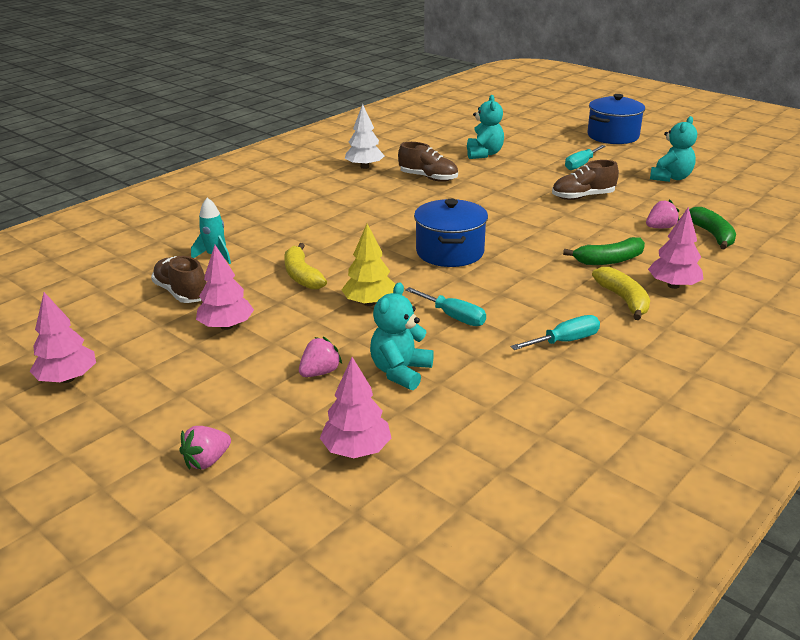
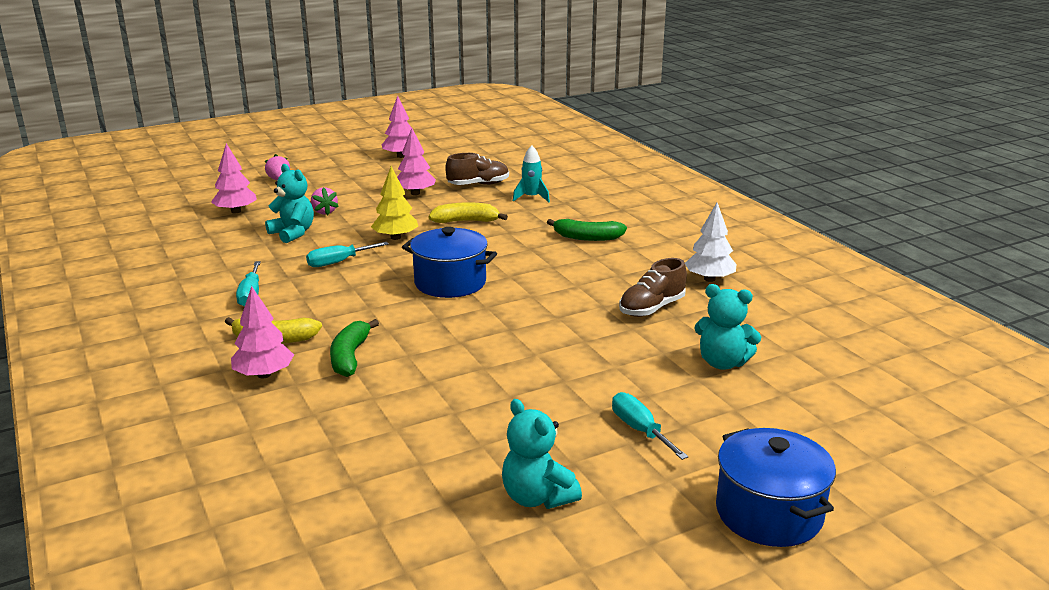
camera: 110 degrees right, 5 degrees down
brown shoe [552,160,619,200] -> none
pink strawberry [646,199,679,228] -> none
green banana [689,207,736,250] -> green banana moved to [547,219,627,241]

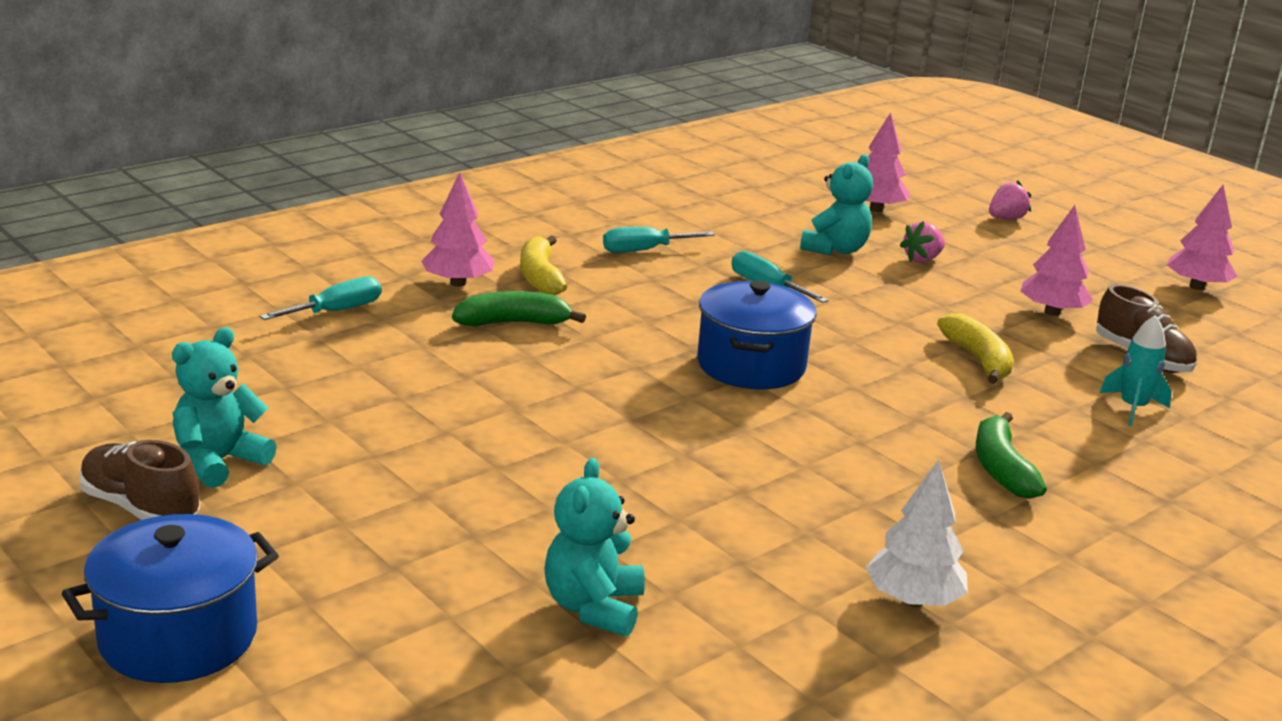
camera: 75 degrees right, 0 degrees up
yellow tree [371,166,418,240] -> none
turquoise screwdriver [612,392,688,460] -> turquoise screwdriver moved to [260,276,381,320]
brown shoe [619,258,687,317] -> brown shoe moved to [79,440,200,520]

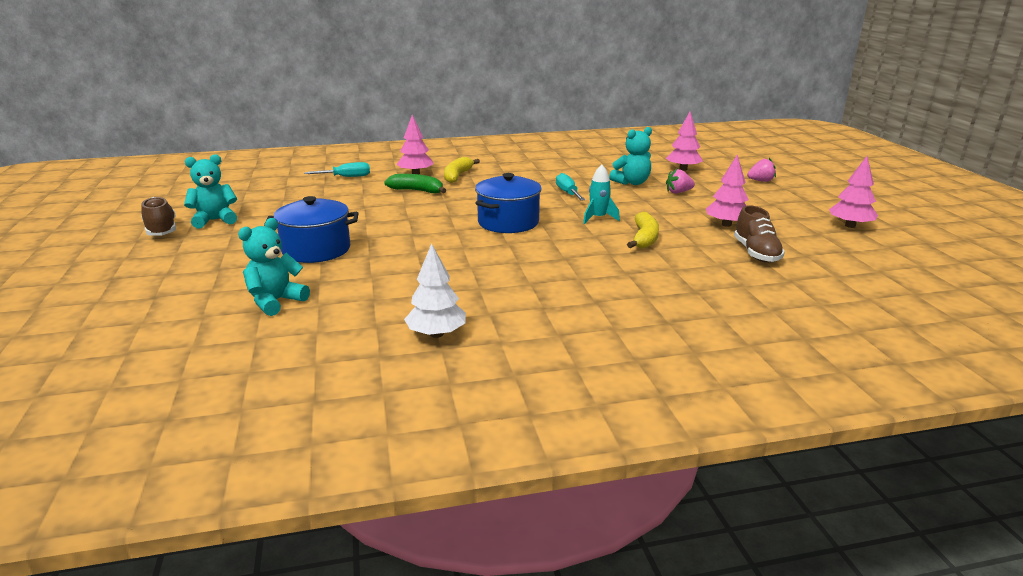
camera: 30 degrees right, 0 degrees up
blue pot [62,514,279,683] -> blue pot moved to [264,196,358,263]
turquoise screwdriver [603,227,715,253] -> none
green banana [976,412,1047,499] -> none
turquoise rocket [1099,315,1172,426] -> turquoise rocket moved to [583,164,620,224]

